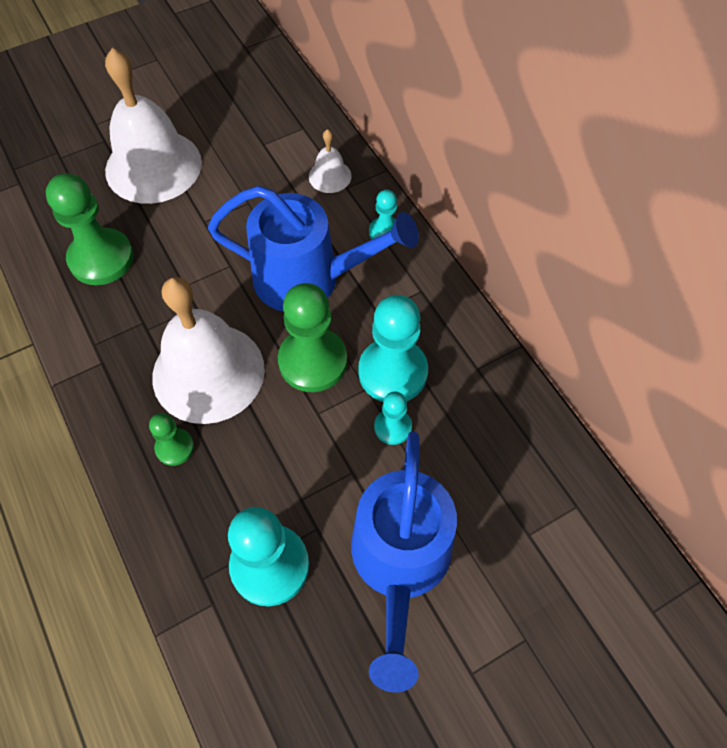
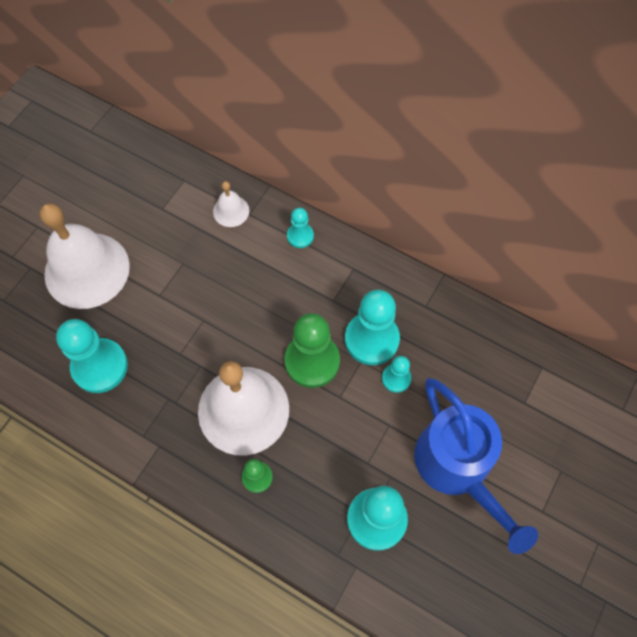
camera: 30 degrees left, 5 degrees up
green pawn [46,173,134,285] -> turquoise pawn [56,319,128,393]
blue watering can [208,186,419,312] -> none

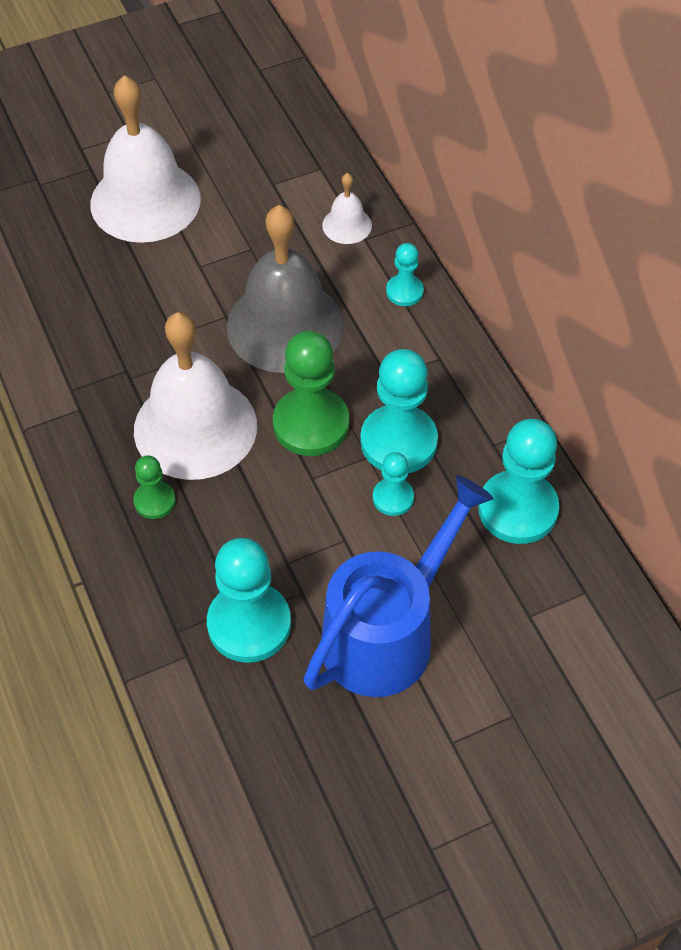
camera: 35 degrees right, 10 degrees down
turquoise pawn [56,319,128,393] -> turquoise pawn moved to [478,419,559,544]
blue watering can [414,378,538,554] -> blue watering can turned 150 degrees counterclockwise [303,475,493,697]
none -> grey bell [227,205,344,373]

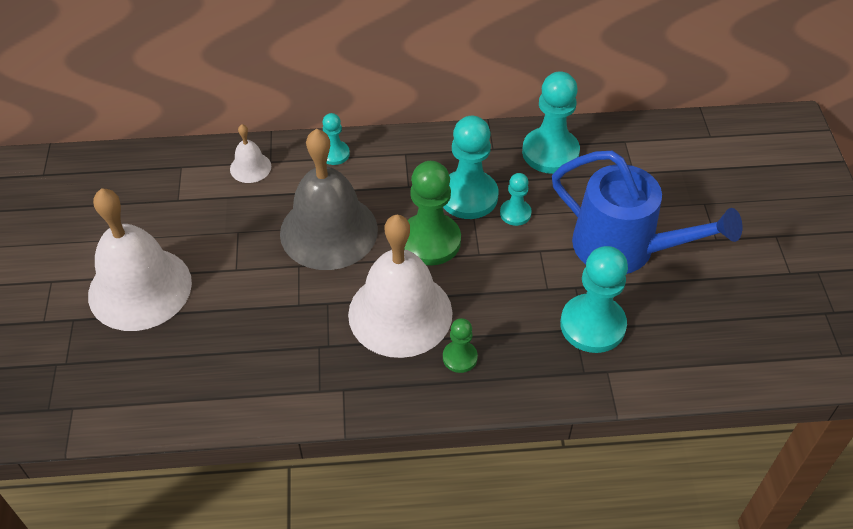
camera: 70 degrees left, 5 degrees down
blue watering can [303,475,493,697] -> blue watering can turned 150 degrees clockwise [552,151,742,274]

